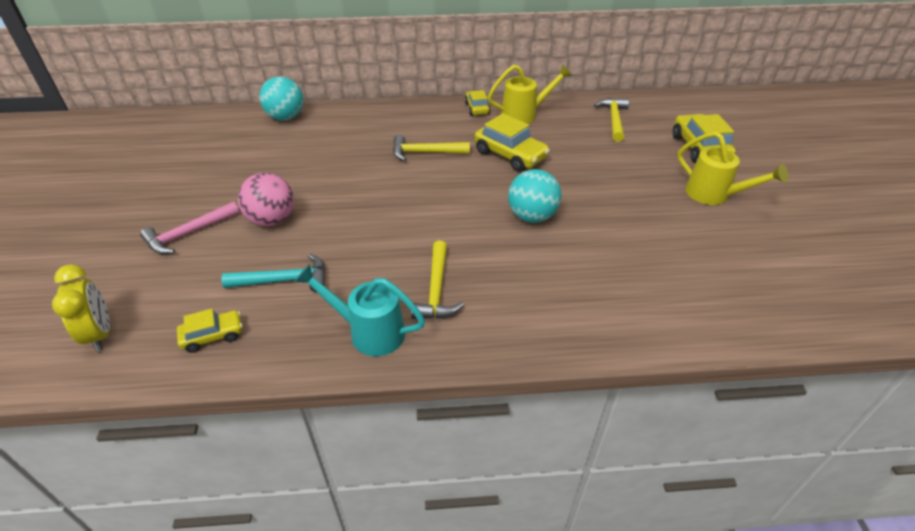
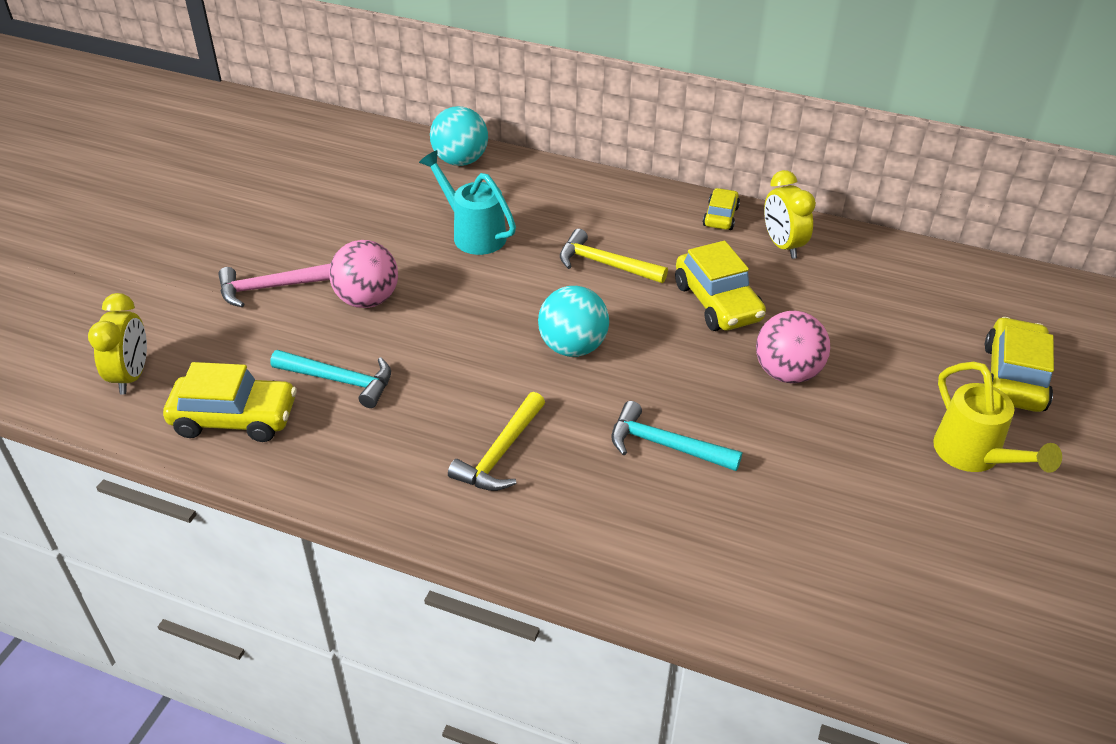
camera: 25 degrees right, 0 degrees up
yellow car [177,309,243,353] -> yellow car [163,362,297,442], size x1.72
turquoise watering can [294,264,425,356] -> turquoise watering can moved to [419,150,516,255]
yellow watering can [488,64,572,124] -> yellow clock [764,170,816,259]
turquoise ball [508,169,562,223] -> turquoise ball moved to [538,286,609,357]
yellow hammer [594,98,629,142] -> none
none -> turquoise hammer [612,401,742,471]
none -> pink ball [756,311,830,383]

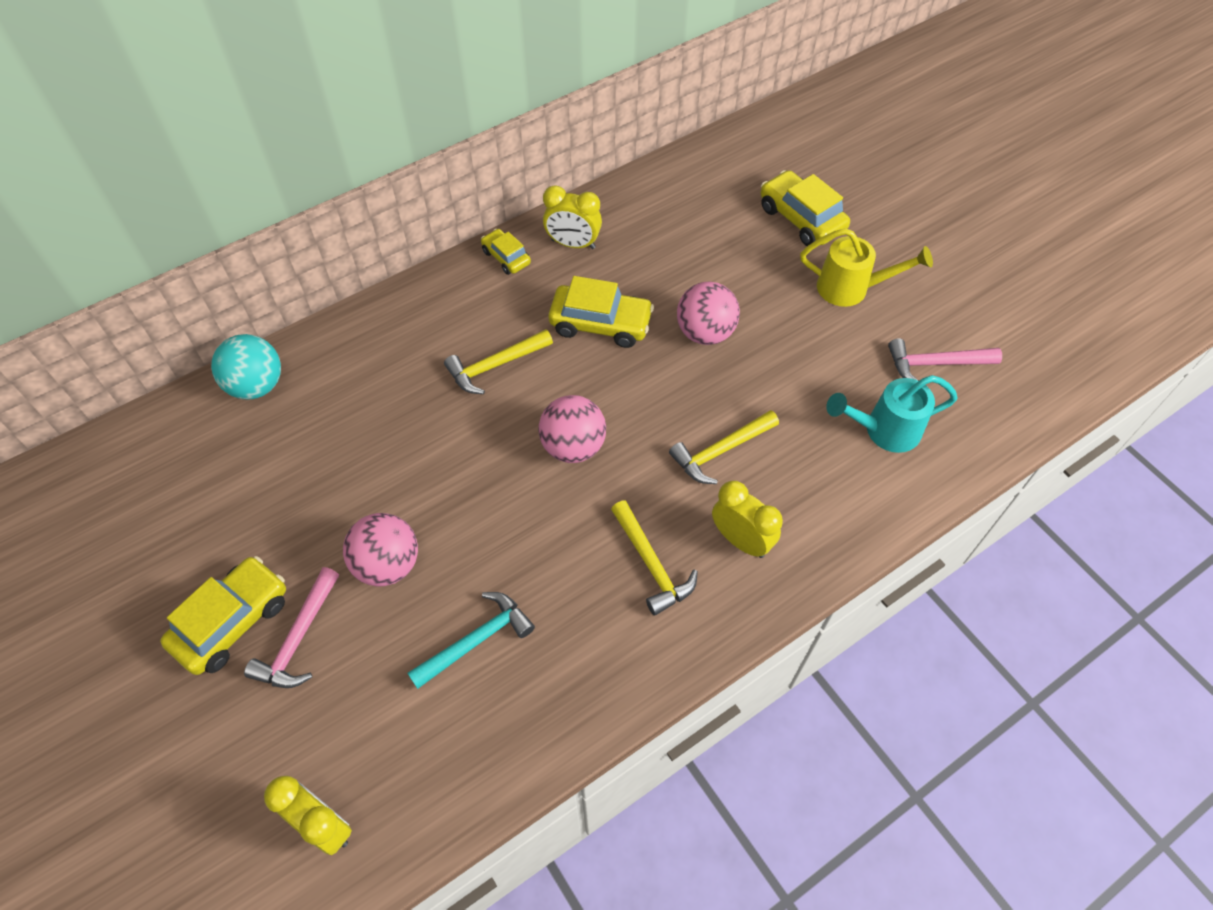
camera: 55 degrees left, 15 degrees up
yellow car [163,362,297,442] -> yellow car moved to [160,556,286,675]
turquoise watering can [419,150,516,255] -> turquoise watering can moved to [826,375,957,453]
turquoise ball [538,286,609,357] -> pink ball [539,395,606,463]
turquoise hammer [612,401,742,471] -> yellow hammer [669,410,779,484]
none -> yellow clock [712,480,783,558]
none -> pink hammer [888,338,1002,381]

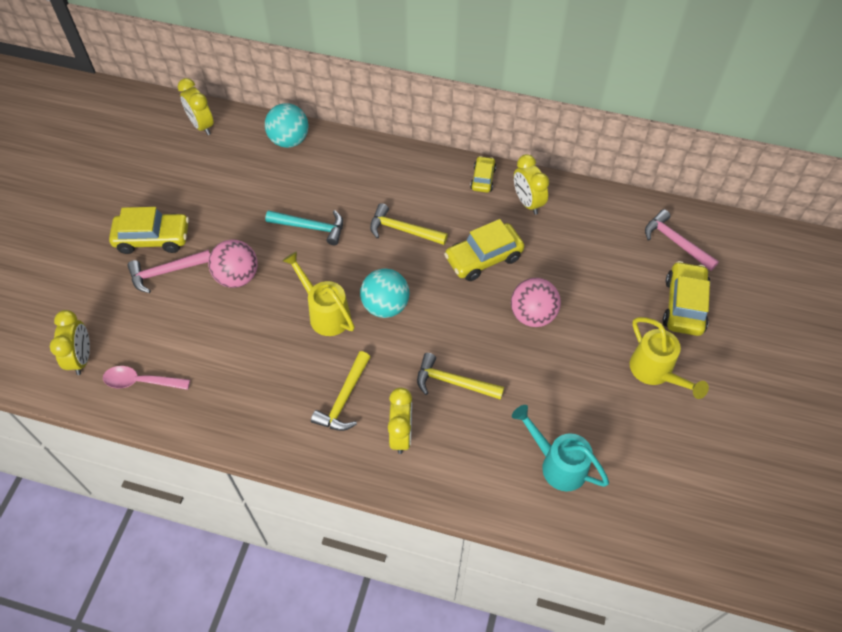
camera: 50 degrees right, 0 degrees up
turquoise hammer [407,592,535,689] -> turquoise hammer moved to [265,210,343,245]
pink ball [539,395,606,463] -> turquoise ball [360,269,410,318]
yellow car [548,276,654,348] -> yellow car turned 90 degrees clockwise [444,219,524,281]
pink hammer [888,338,1002,381] -> pink hammer moved to [645,209,719,271]
none -> pink spoon [103,366,190,390]
none -> yellow clock [178,78,214,135]
none -> yellow watering can [282,251,355,336]

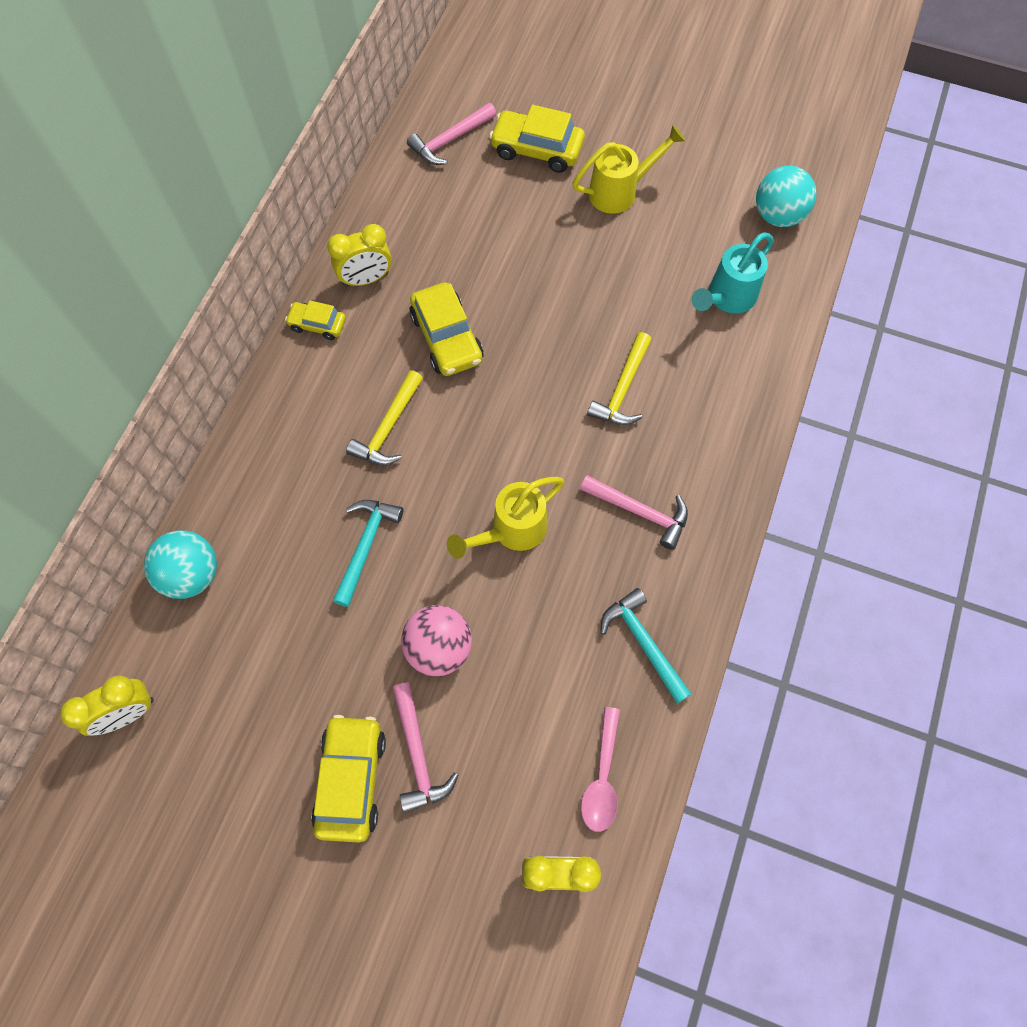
camera: 85 degrees left, 10 degrees up
yellow hammer [311,351,370,431] -> pink hammer [580,475,688,550]
turquoise ball [360,269,410,318] -> turquoise ball moved to [756,166,816,227]
yellow clock [388,388,412,454] -> none
pink ball [511,278,561,327] -> none
none -> turquoise hammer [601,588,691,704]

